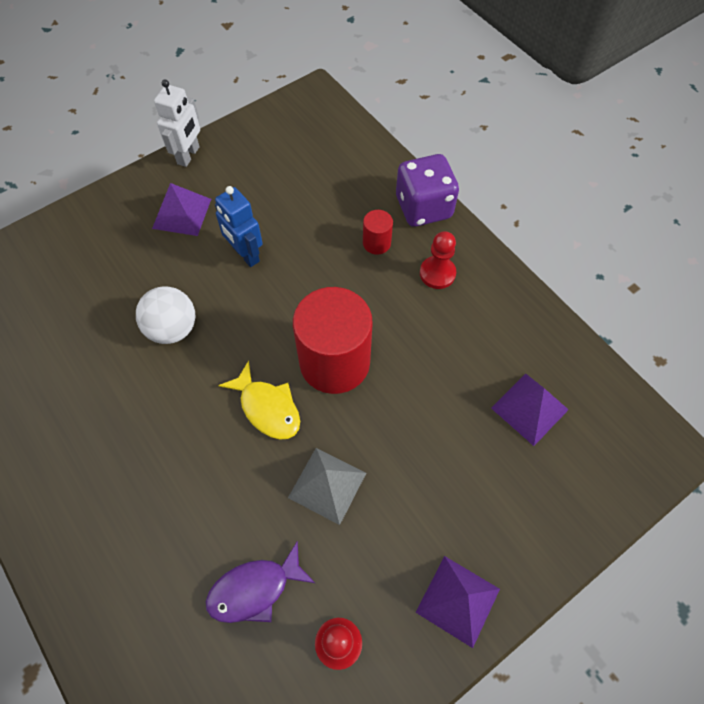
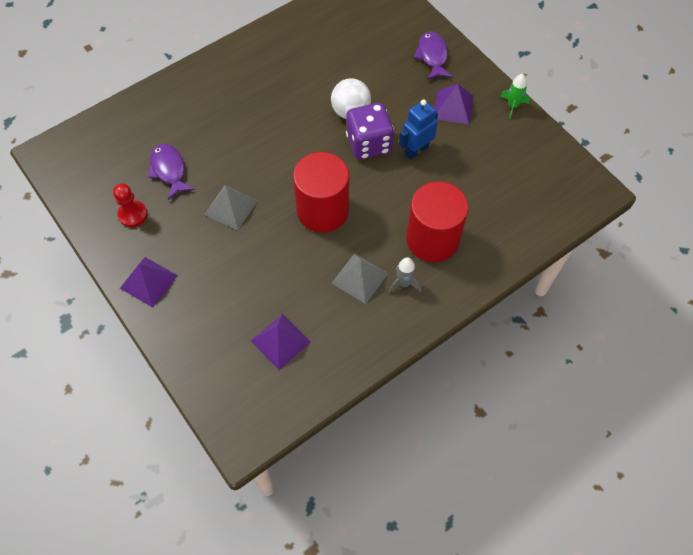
camera: 90 degrees right, 0 degrees up
white robot [154,79,200,167] -> green rocket [500,74,530,119]
yellow fish [218,361,300,440] -> none
red cylinder [363,210,393,255] -> red cylinder [406,181,468,262], size x2.24
purple dice [396,154,459,227] -> purple dice moved to [346,103,394,160]
red pawn [420,231,456,289] -> grey rocket [388,257,421,293]
none -> grey pyramid [332,253,388,304]
none -> purple fish [414,31,453,80]

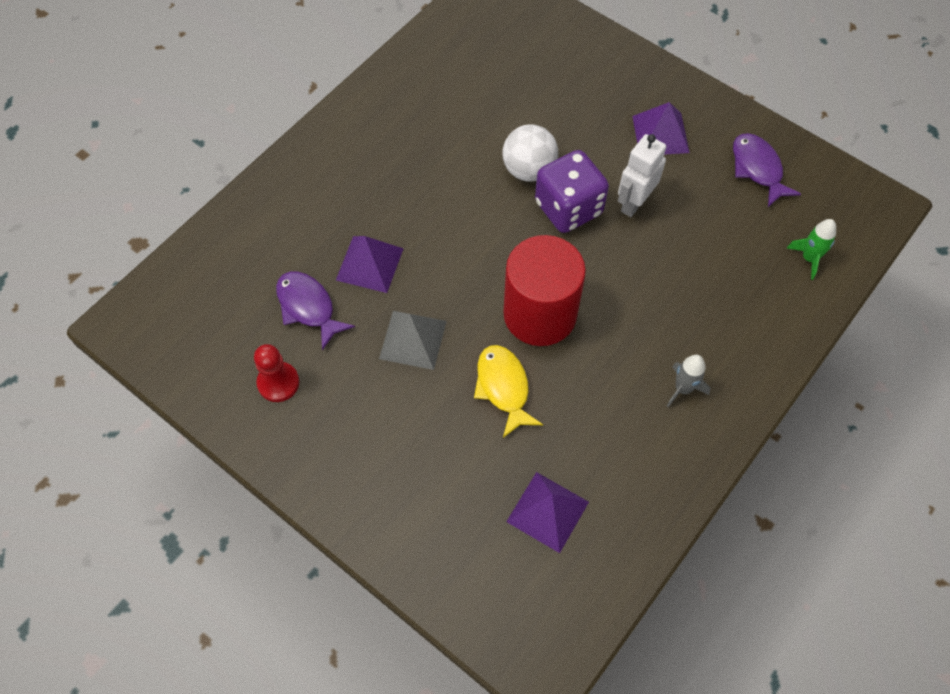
camera: 15 degrees left, 0 degrees up
purple pyramid [120,257,178,308] -> purple pyramid moved to [336,236,404,293]
grey pyramid [332,253,388,304] -> none
blue robot [399,100,438,160] -> white robot [618,134,666,217]
red cylinder [406,181,468,262] -> none
purple fish [414,31,453,80] -> purple fish moved to [733,133,801,207]
green rocket [500,74,530,119] -> green rocket moved to [787,219,836,280]
none -> yellow fish [474,345,543,438]

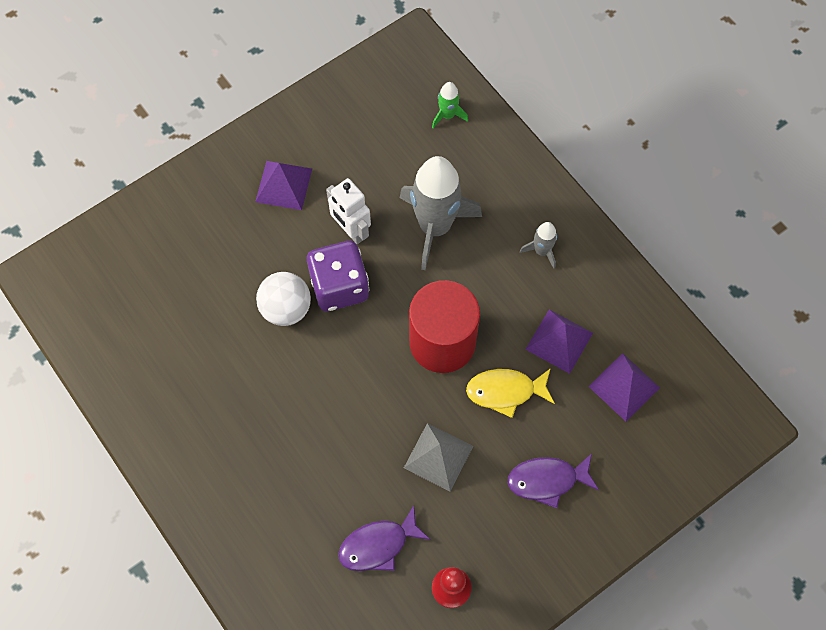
camera: 75 degrees left, 5 degrees up
purple pyramid [336,236,404,293] -> purple pyramid moved to [525,309,593,374]
purple fish [733,133,801,207] -> purple fish moved to [507,453,599,508]
none -> grey rocket [400,156,482,270]

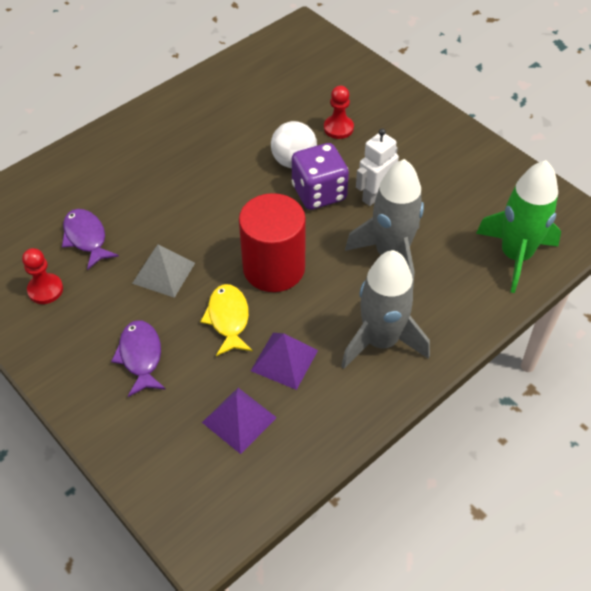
camera: 85 degrees right, 15 degrees down
purple pyramid [255,161,312,210] -> none
green rocket [432,82,468,128] -> green rocket [476,160,561,293], size x2.21
grey rocket [520,222,557,269] -> grey rocket [341,250,430,369], size x2.21
none -> red pawn [324,86,354,139]

